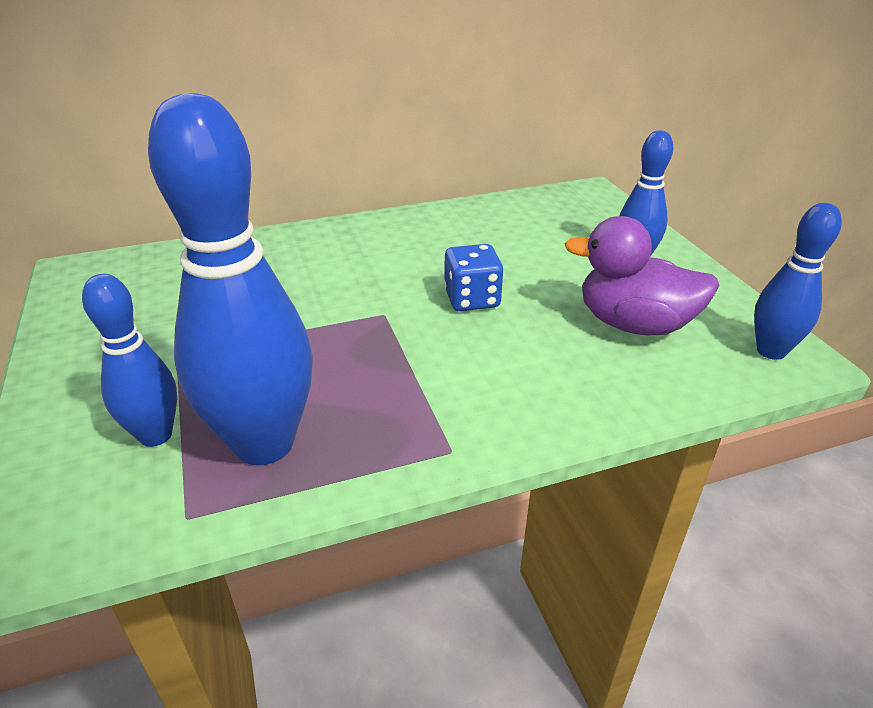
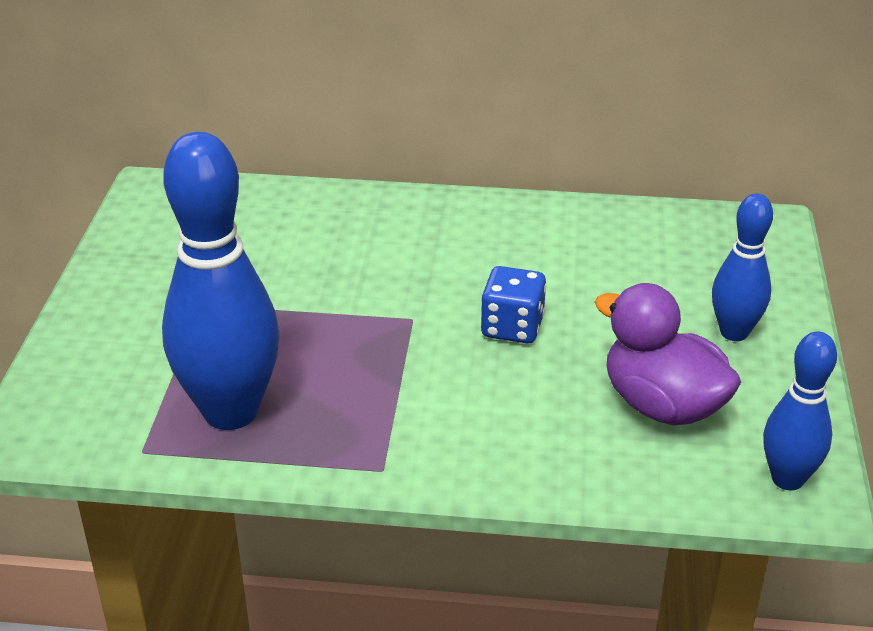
camera: 25 degrees right, 0 degrees up
blue bowling pin [82,274,177,447] -> none

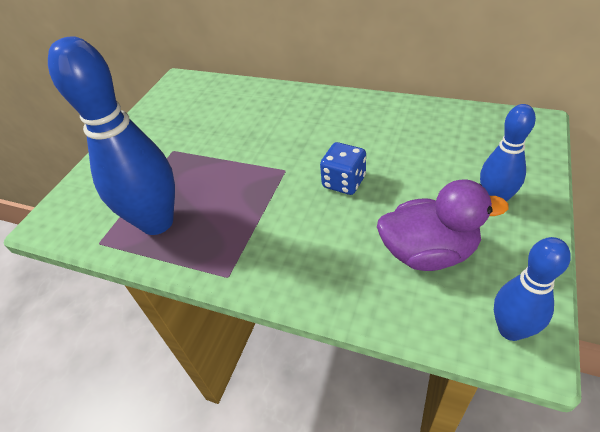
camera: 20 degrees right, 10 degrees up
purple duck [595,283,741,426] -> purple duck turned 120 degrees clockwise [377,180,509,271]

